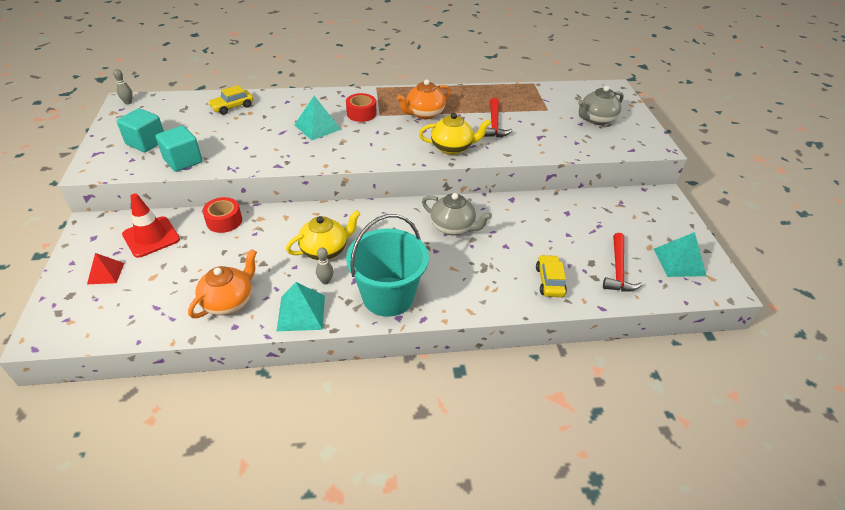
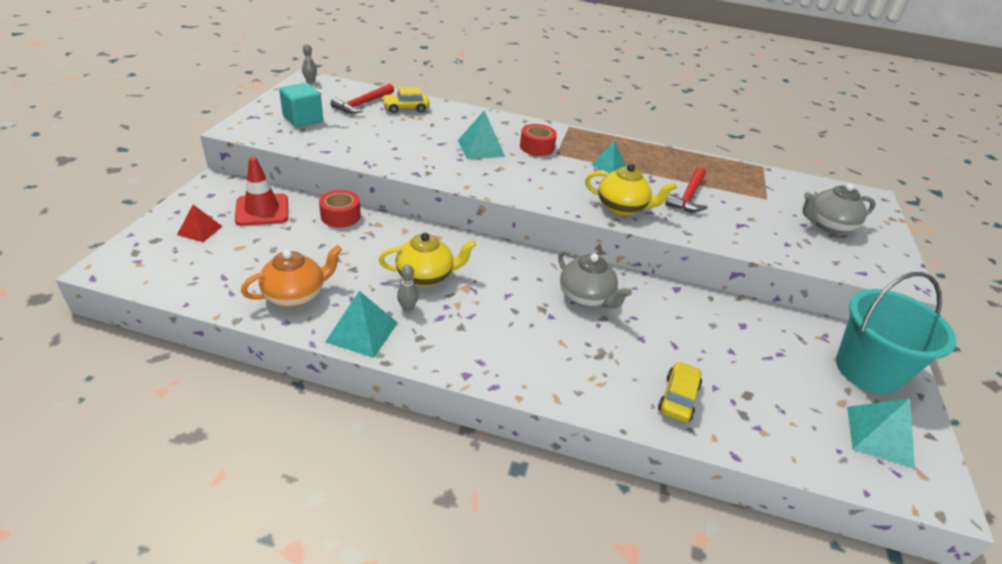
camera: 20 degrees right, 5 degrees down
turquoise cube [156,126,202,172] -> none
turquoise bucket [346,214,429,317] -> turquoise bucket moved to [836,272,956,394]
orange teapot [397,79,450,119] -> turquoise pyramid [591,141,626,173]
red hammer [603,233,643,292] -> red hammer moved to [331,84,394,113]

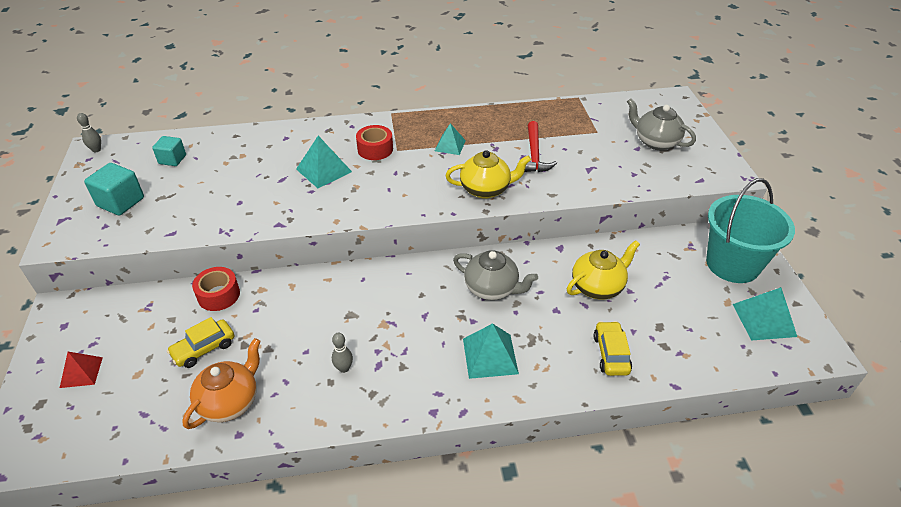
camera: 20 degrees left, 5 degrees up
red traffic cone [235,157,288,226] -> none
turquoise pyramid [325,291,398,358] -> turquoise pyramid moved to [463,323,519,379]
red hammer [331,84,394,113] -> turquoise cube [152,136,186,166]
yellow teapot [379,233,476,287] -> yellow teapot moved to [567,240,640,300]
yellow car [382,87,430,113] -> yellow car moved to [167,317,234,368]
grey teapot [803,184,876,234] -> grey teapot turned 75 degrees clockwise [627,99,696,150]

